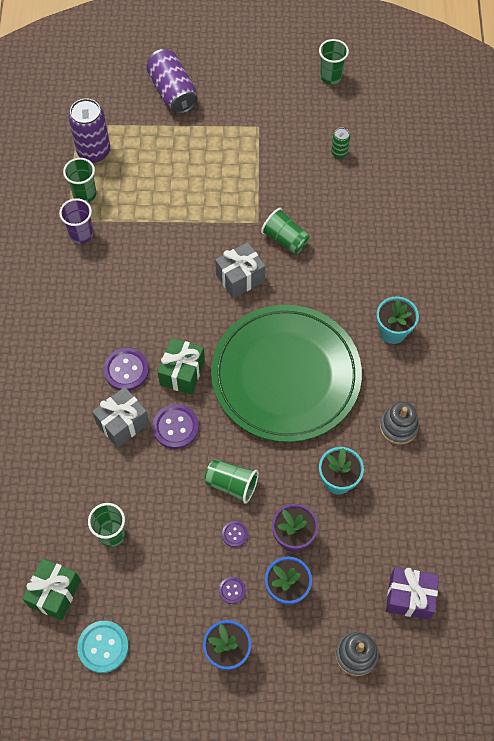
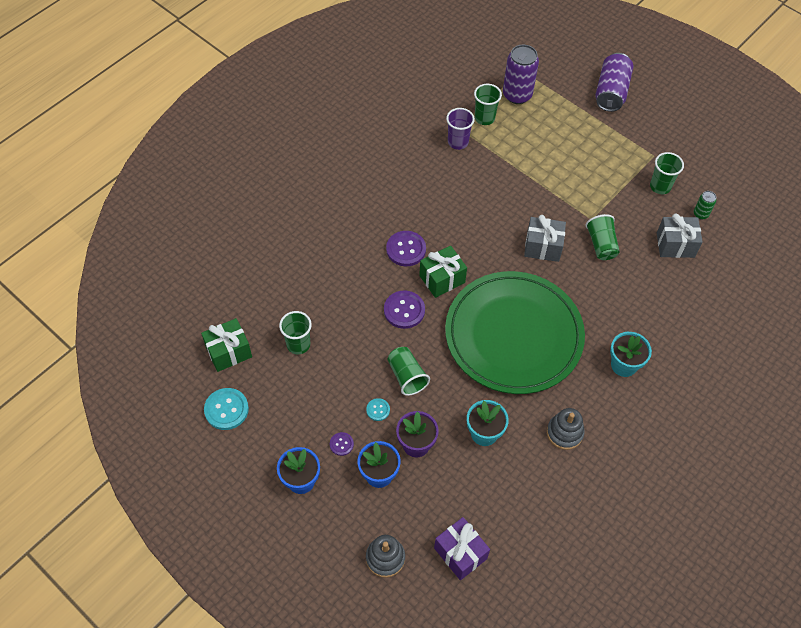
camera: 40 degrees right, 5 degrees down
grey gift [92,387,149,448] -> grey gift moved to [657,213,703,258]
purple button [222,521,248,547] -> turquoise button [366,398,390,421]
green cup [319,39,349,85] -> green cup moved to [650,152,684,194]

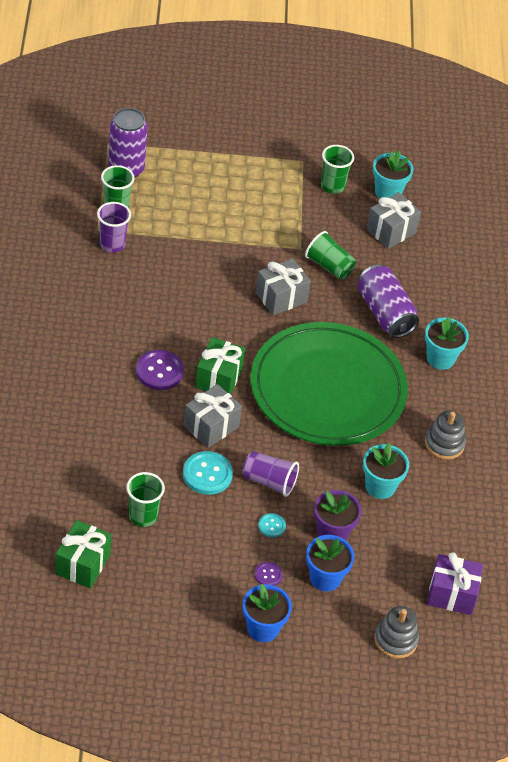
camera: 45 degrees left, 10 degrees down
turquoise button [204,388,249,430] -> turquoise button moved to [183,451,233,495]
purple button [384,291,425,329] -> grey gift [184,384,242,448]
green cup [388,347,430,396] -> purple cup [242,451,299,497]
purple can [595,53,633,112] -> purple can moved to [358,265,419,338]
green can [694,191,717,219] -> turquoise flower pot [373,151,413,198]

